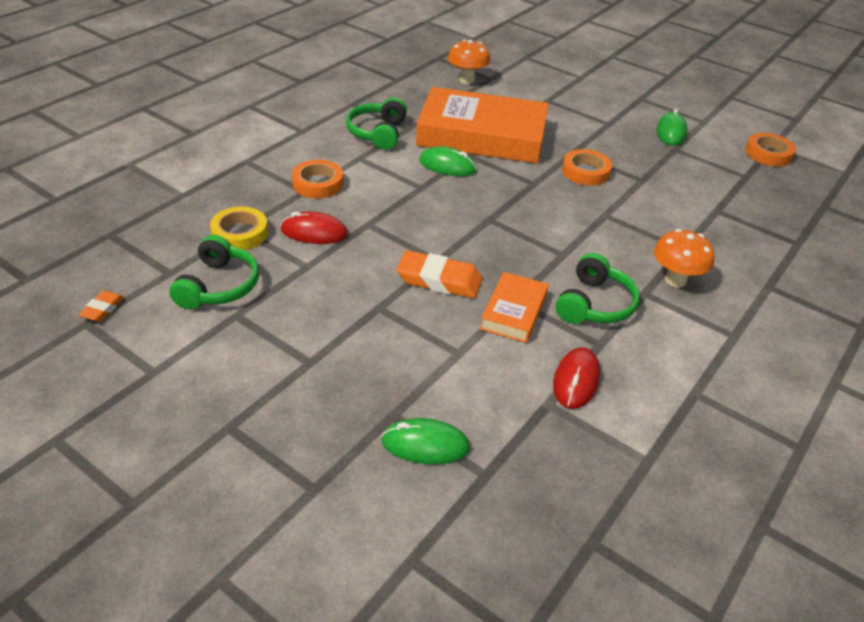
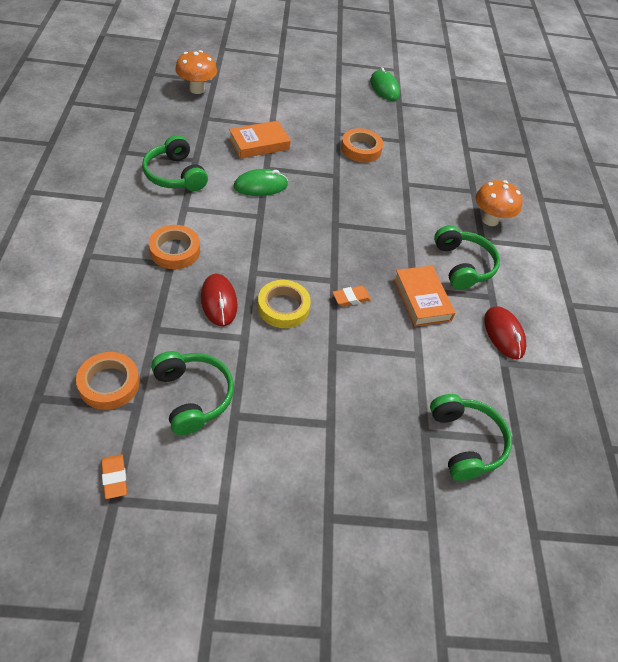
camera: 40 degrees left, 10 degrees up
yellow tape [210,207,268,250] -> yellow tape moved to [258,280,311,328]
red mouse [281,211,348,244] -> red mouse turned 75 degrees counterclockwise [201,273,238,326]
green mouse [381,418,470,465] -> green headphones [430,394,512,481]
orange eraser [396,250,482,298] -> orange eraser [332,286,371,306], size x0.53
orange book [416,87,549,164] -> orange book [229,121,291,159], size x0.48
orange tape [745,133,796,167] -> orange tape moved to [76,352,140,410]

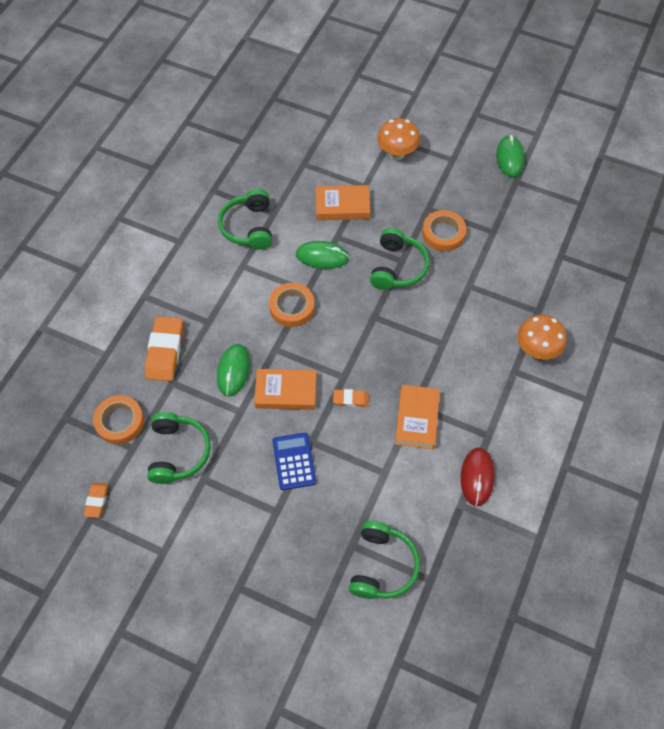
camera: 30 degrees right, 10 degrees up
orange tape [149,225,200,269] -> orange tape moved to [269,283,315,327]
orange mushroom [175,50,217,94] -> orange mushroom moved to [377,118,420,160]
red mouse [201,273,238,326] -> green mouse [217,344,250,396]
yellow tape [258,280,311,328] -> orange book [254,369,317,410]
green headphones [434,225,500,290] -> green headphones moved to [370,228,429,290]
none -> orange eraser [145,316,183,381]
none -> blue calculator [272,433,316,490]

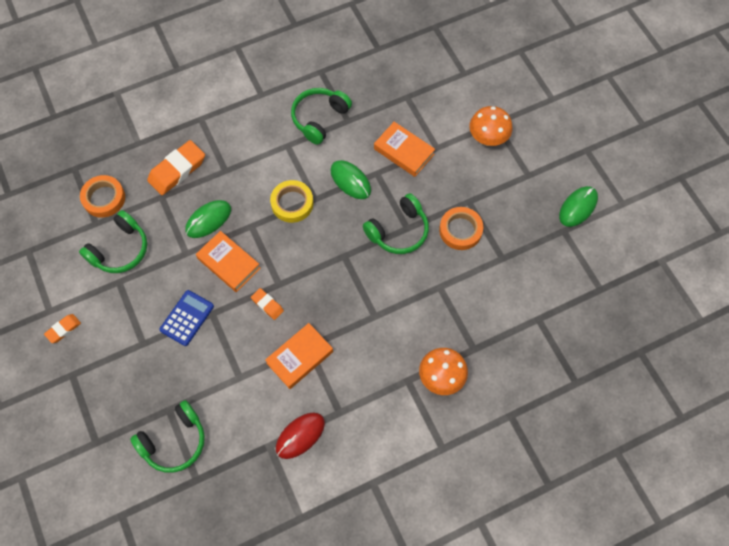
camera: 40 degrees right, 5 degrees up
orange eraser [83,483,109,518] -> orange eraser moved to [44,314,81,343]
orange tape [269,283,315,327] -> yellow tape [270,180,313,223]

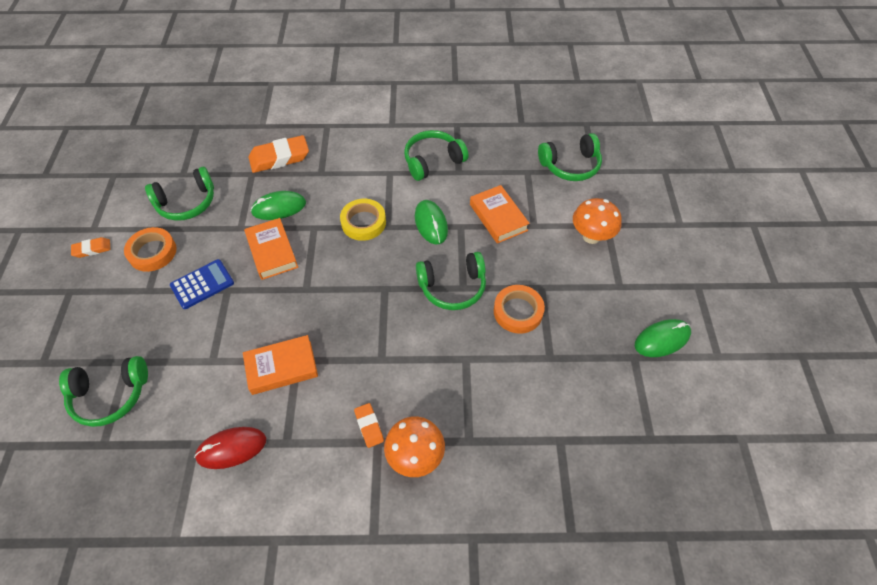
camera: 25 degrees right, 10 degrees down
orange tape [80,175,125,218] -> orange tape moved to [124,227,176,272]
orange eraser [251,288,284,320] -> orange eraser moved to [354,403,384,448]
none -> green headphones [538,133,602,181]

